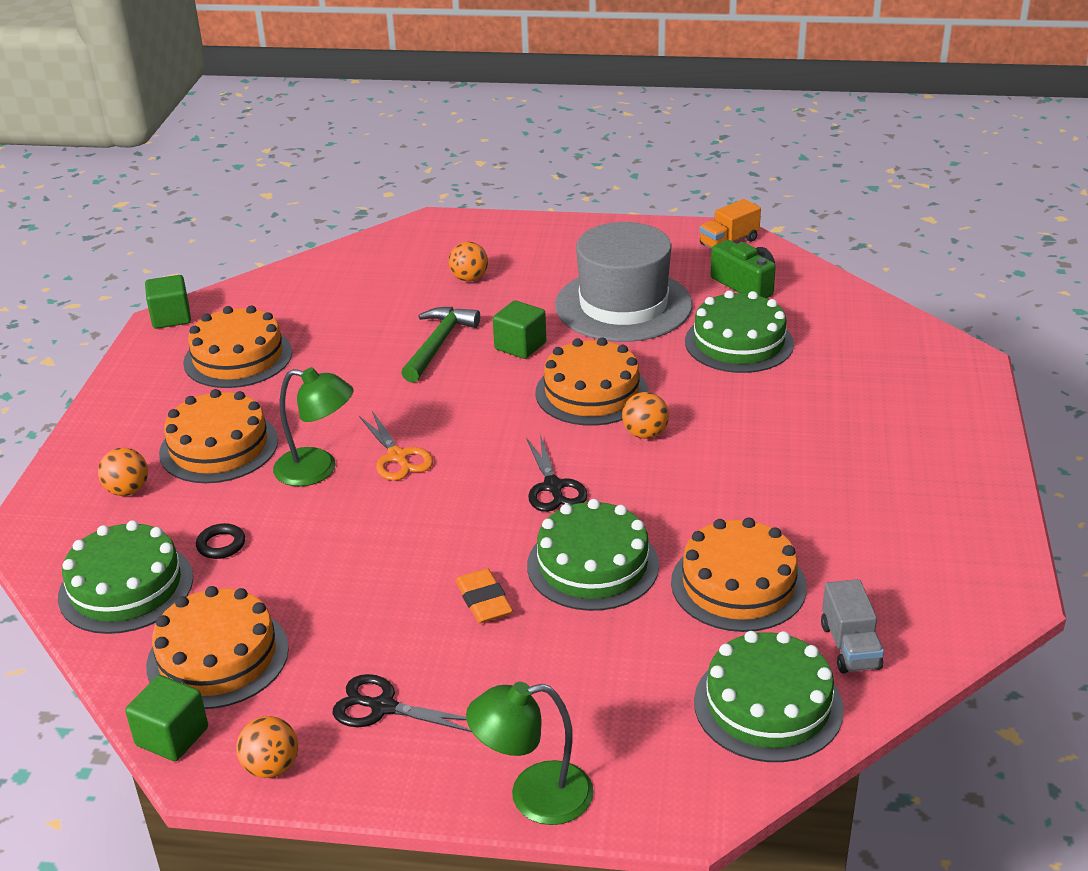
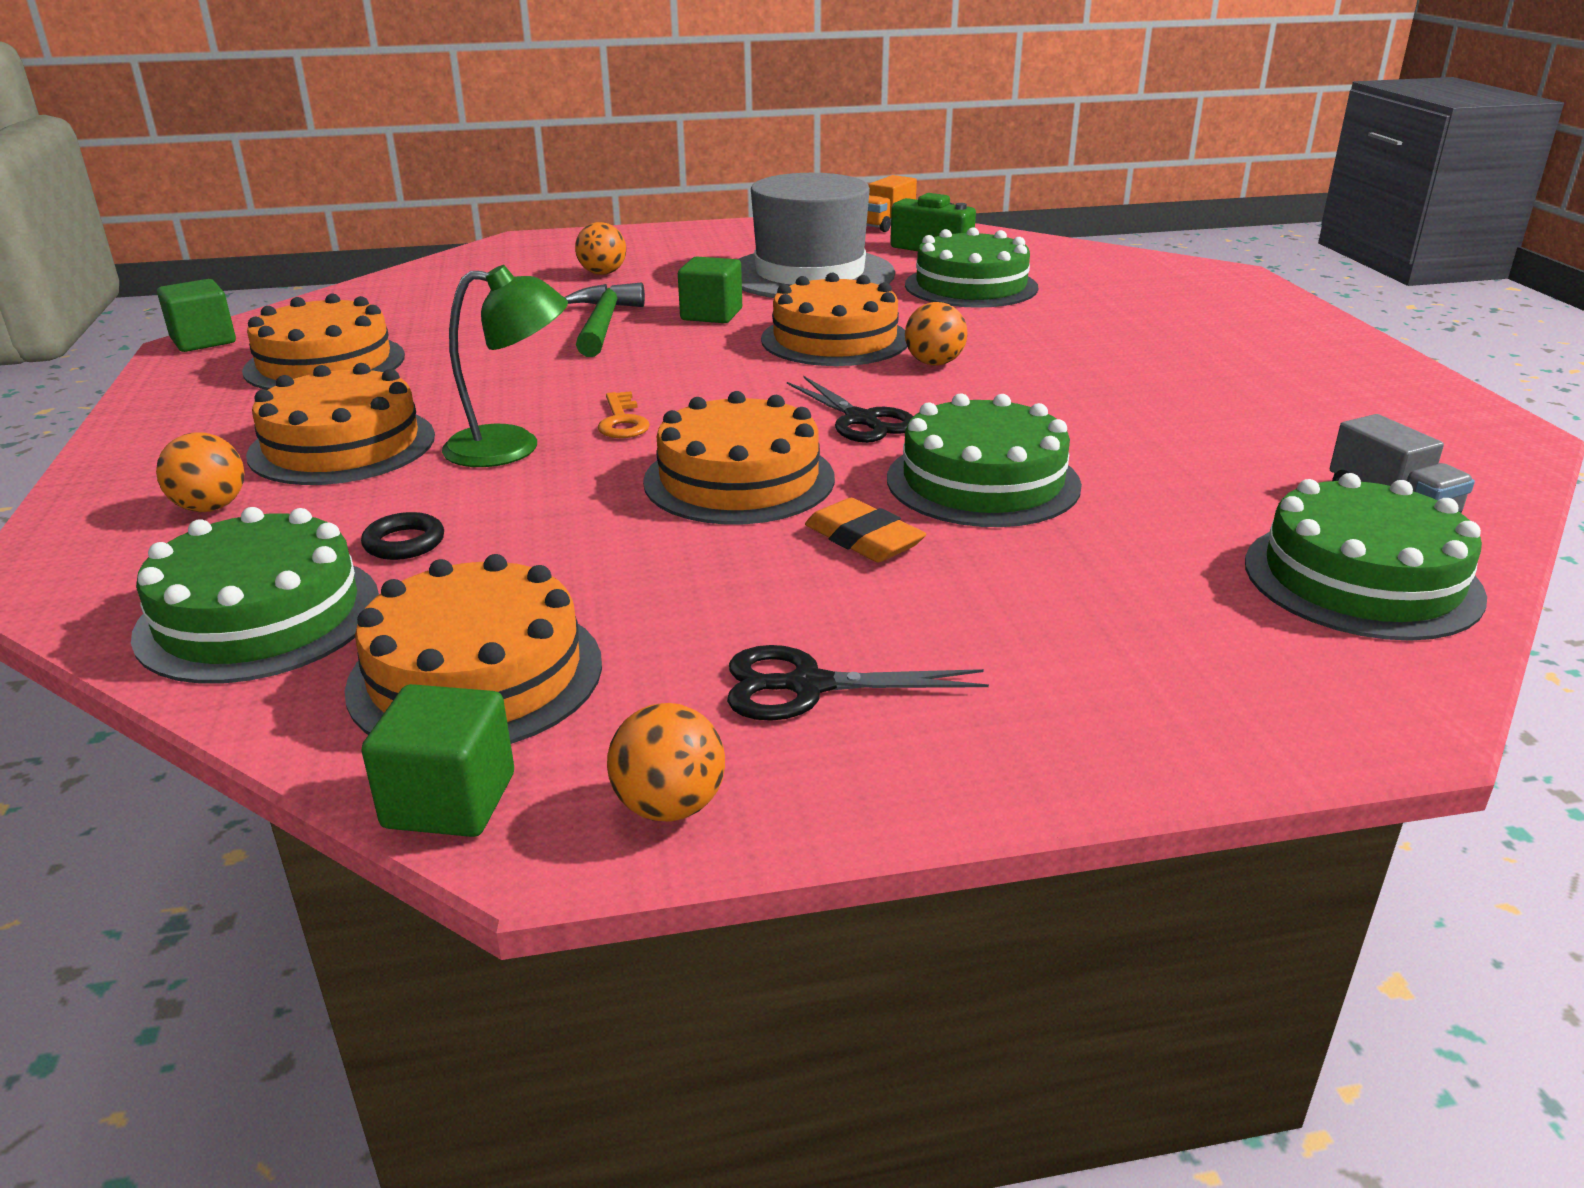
camera: 20 degrees left, 5 degrees down
orange scissors [359,411,433,481] -> orange key [598,391,650,438]
green lamp [466,682,594,825] -> none
orange cake [671,517,807,632] -> orange cake moved to [643,391,835,524]

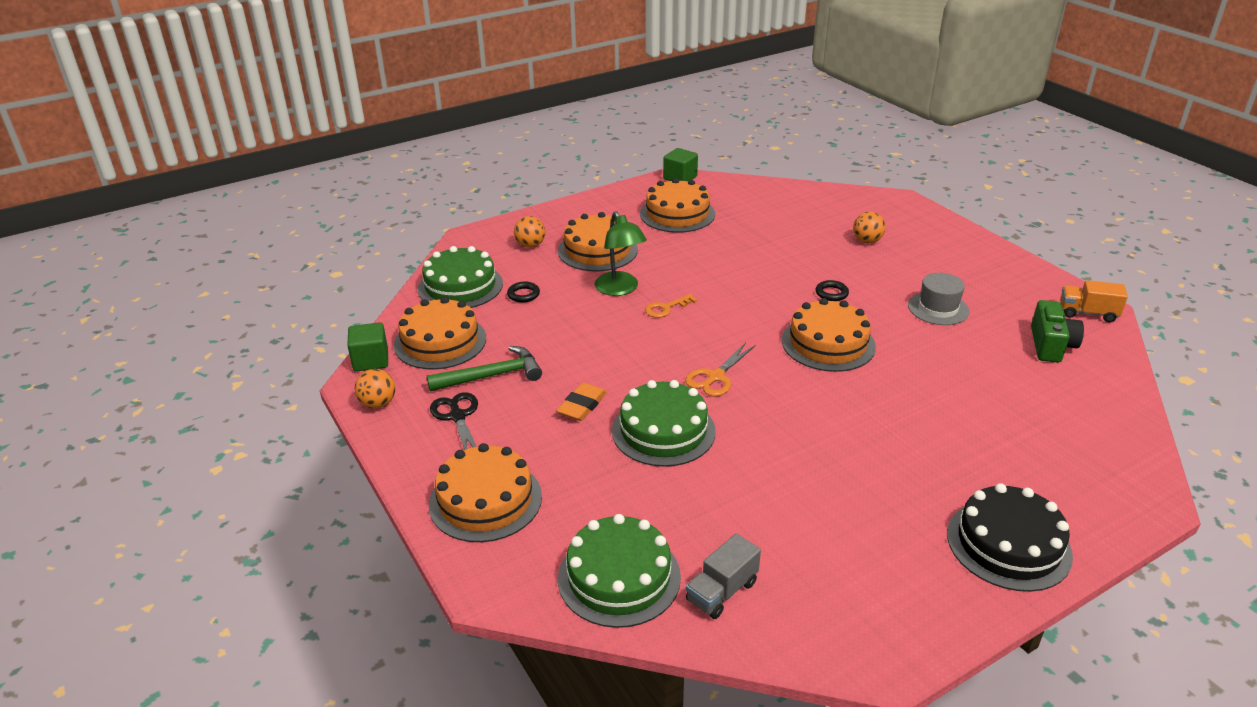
camera: 70 degrees right, 5 degrees up
green hammer [564,283,645,357] -> green hammer moved to [427,346,542,391]
orange cake [643,391,835,524] -> orange cake moved to [429,443,542,542]
green cube [678,256,742,323] -> black ring [816,280,849,301]
grey hat [738,173,895,298] -> grey hat [908,273,969,325], size x0.51
black scissors [787,376,914,443] -> orange scissors [685,342,756,397]
green cake [905,227,1038,308] -> none
orange ball [905,302,968,366] -> none
none -> black cake [947,483,1073,592]

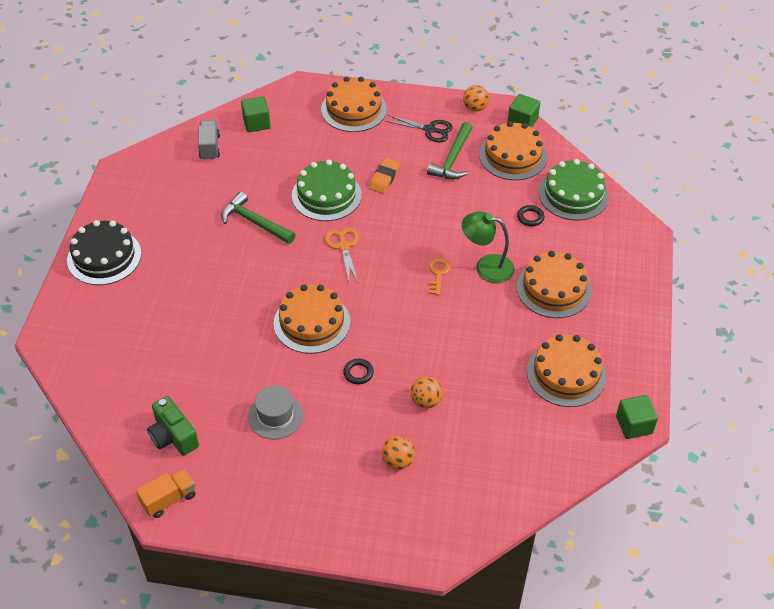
camera: 130 degrees right, 15 degrees up
orange ball [514,216,545,248] -> orange ball moved to [411,376,443,408]
orange eraser [556,383,607,421] -> orange eraser turned 45 degrees clockwise [369,158,400,194]
green cake [558,514,681,628] -> green cube [241,96,271,132]
none -> green hammer [221,192,296,244]

